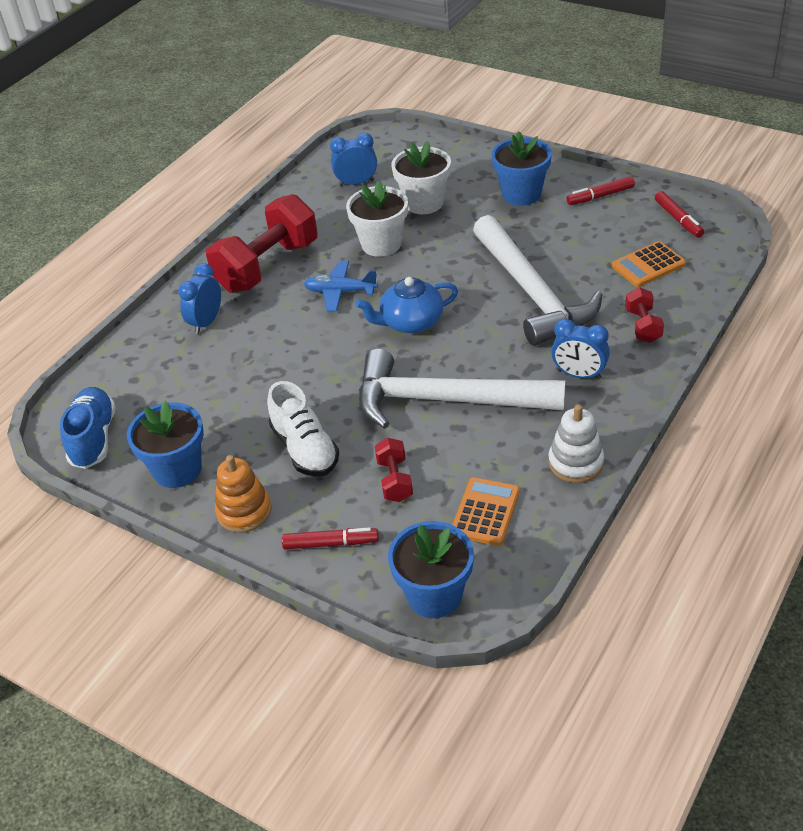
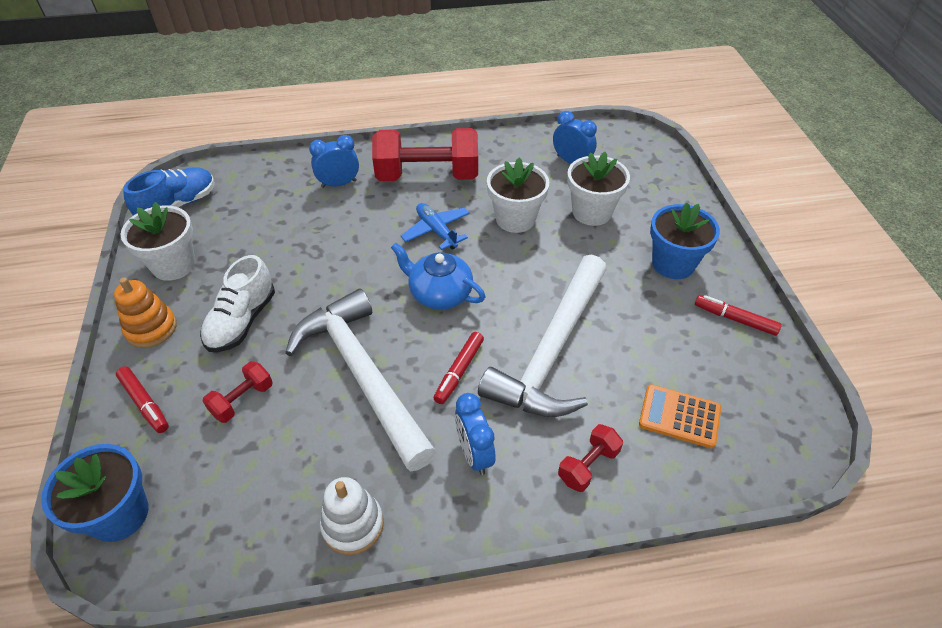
camera: 45 degrees right, 5 degrees up
blue flower pot [127,400,204,488] -> white flower pot [120,202,196,281]
orange calculator [452,477,520,546] -> none
red marker [655,191,704,238] -> red marker moved to [434,332,484,404]

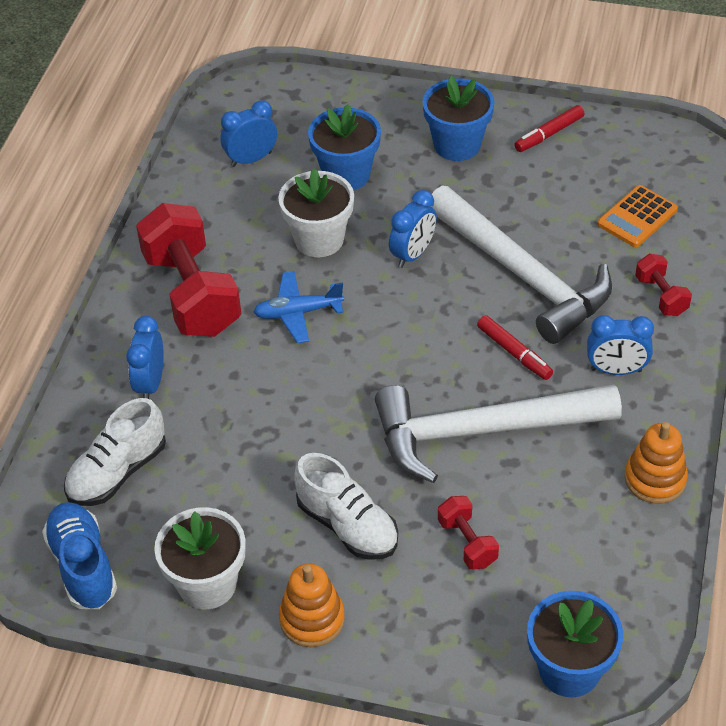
camera: 65 degrees left, 0 degrees up
red marker [116,366,169,433] -> none
white stacking toy [320,477,384,555] -> orange stacking toy [624,422,688,504]
red dumbbell [372,128,478,181] -> red dumbbell turned 45 degrees counterclockwise [136,203,241,337]
blue teapot [391,243,485,310] -> none
white flower pot [567,152,630,226] -> blue flower pot [308,104,381,190]
none -> white shoe [64,398,166,506]
none -> blue clock [389,190,437,268]

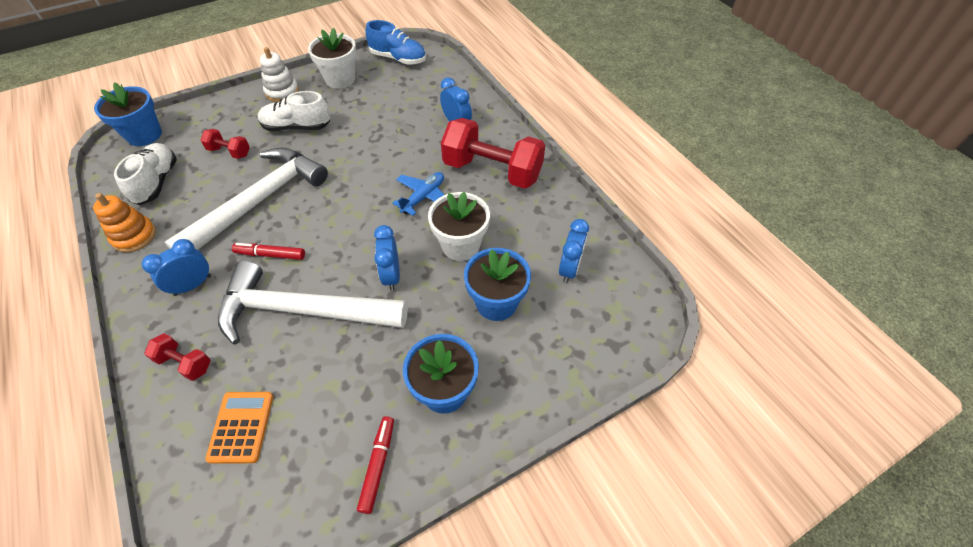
camera: 135 degrees right, 5 degrees up
white shoe [64,398,166,506] -> white shoe moved to [114,143,177,205]
orange stacking toy [279,563,345,647] -> white stacking toy [260,47,299,102]

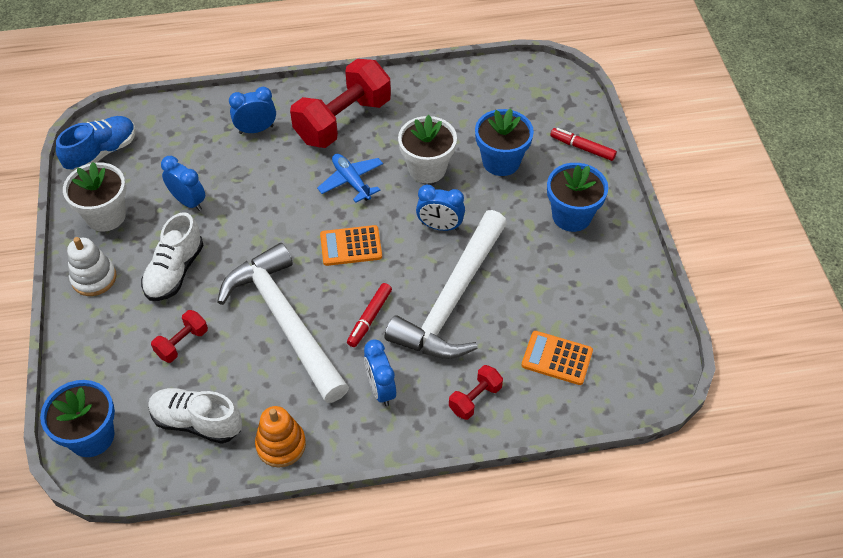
camera: 70 degrees left, 0 degrees up
red marker [357,416,394,514] -> red marker moved to [550,128,617,161]
blue clock [559,219,589,283] -> blue clock moved to [161,156,205,211]
none -> orange calculator [320,225,382,266]

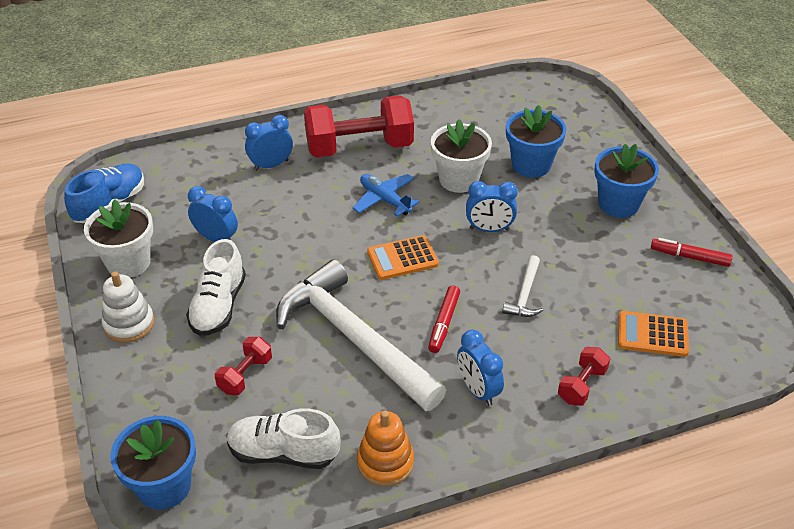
camera: 10 degrees left, 10 degrees down
red dumbbell [290,59,391,148] -> red dumbbell turned 45 degrees clockwise [304,95,414,158]
white hammer [385,210,507,359] -> white hammer [502,255,543,317], size x0.42
red marker [550,128,617,161] -> red marker moved to [651,238,733,267]

